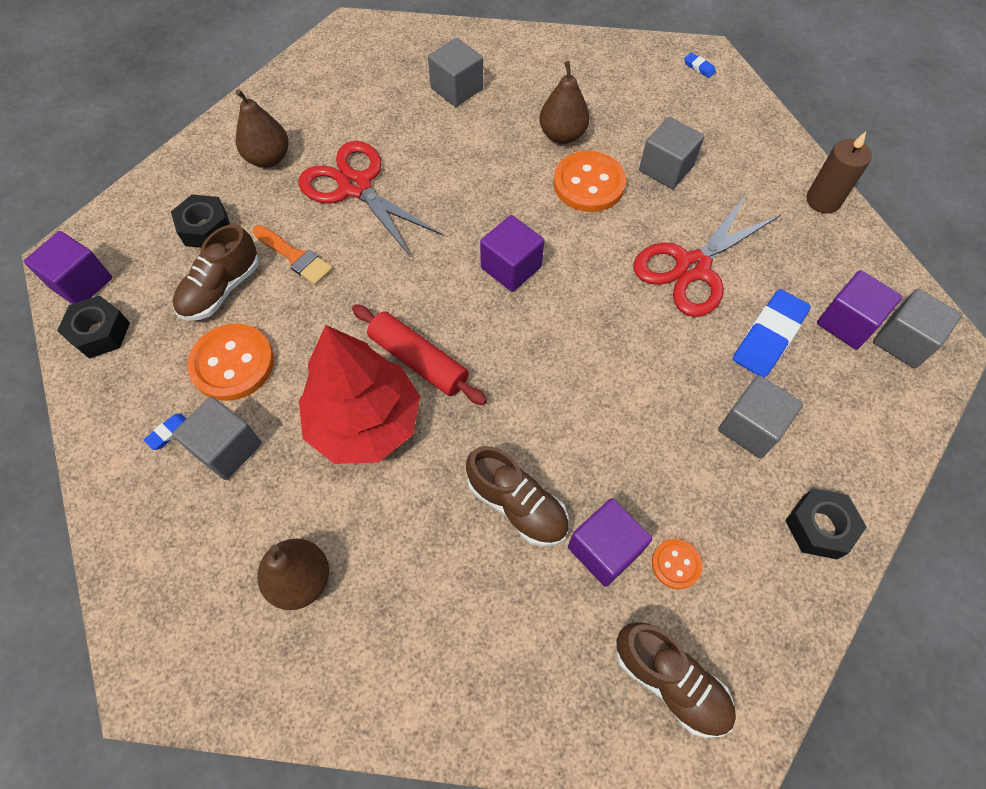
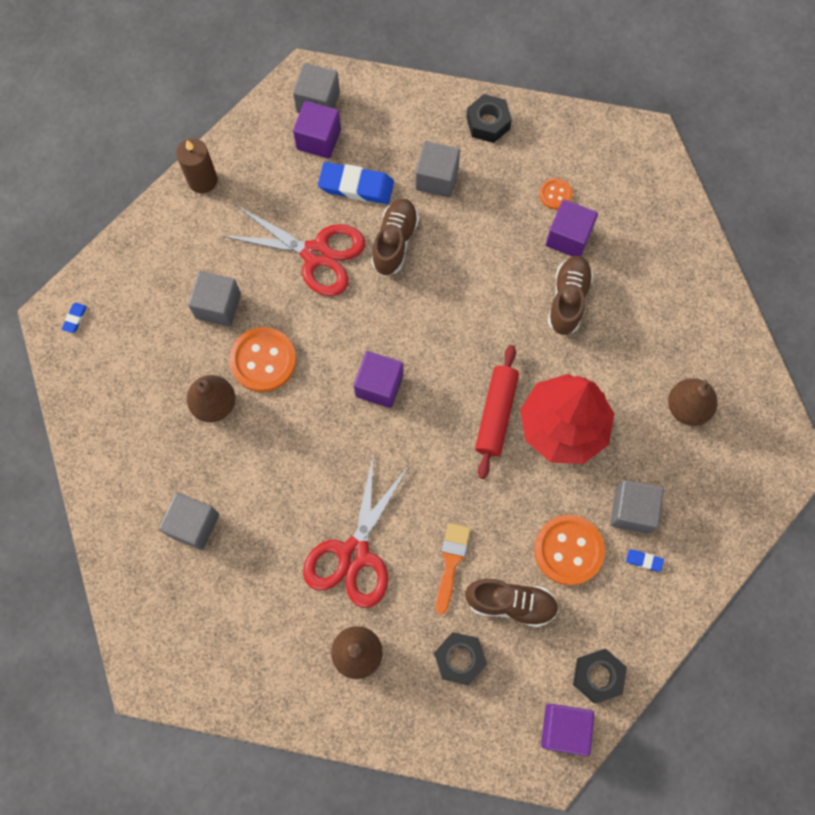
camera: 115 degrees left, 10 degrees up
brown shoe [616,622,736,738] -> brown shoe moved to [371,199,419,276]

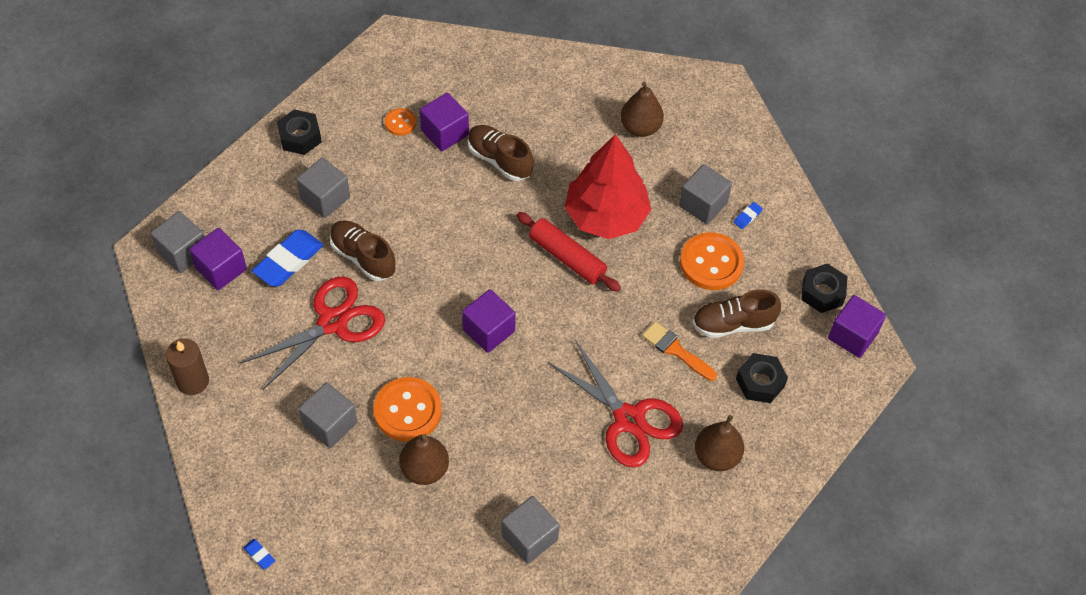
camera: 65 degrees left, 15 degrees down
brown shoe [465,579,559,627] -> brown shoe turned 135 degrees counterclockwise [692,289,781,338]

